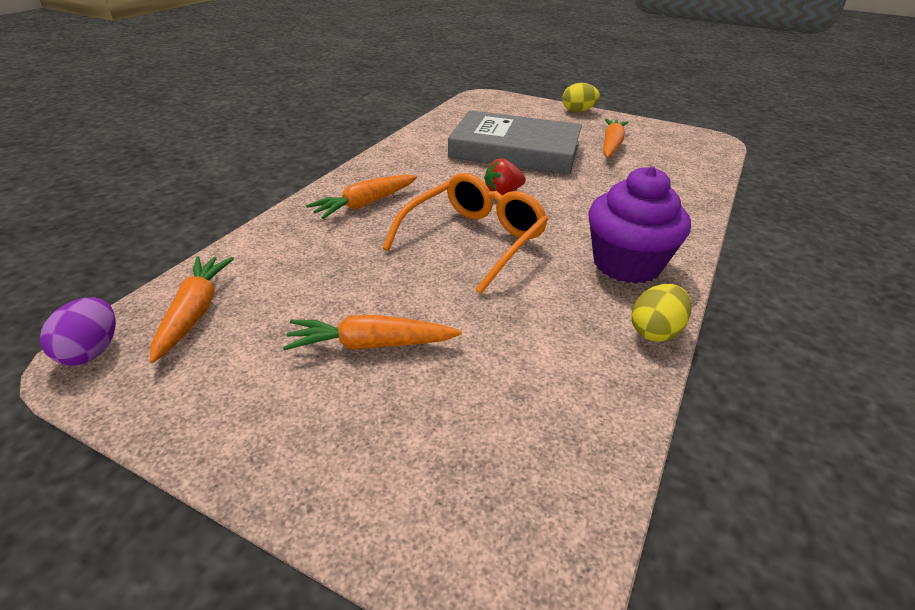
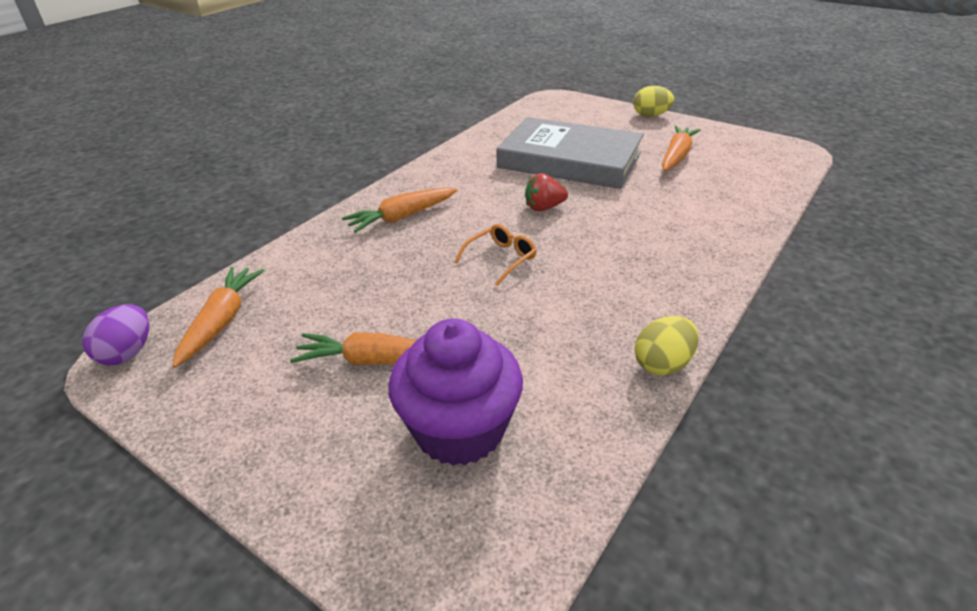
camera: 10 degrees right, 0 degrees up
orange glasses [383,173,548,294] -> orange glasses [454,224,537,286], size x0.50
purple cupcake [588,166,691,284] -> purple cupcake moved to [388,318,523,466]

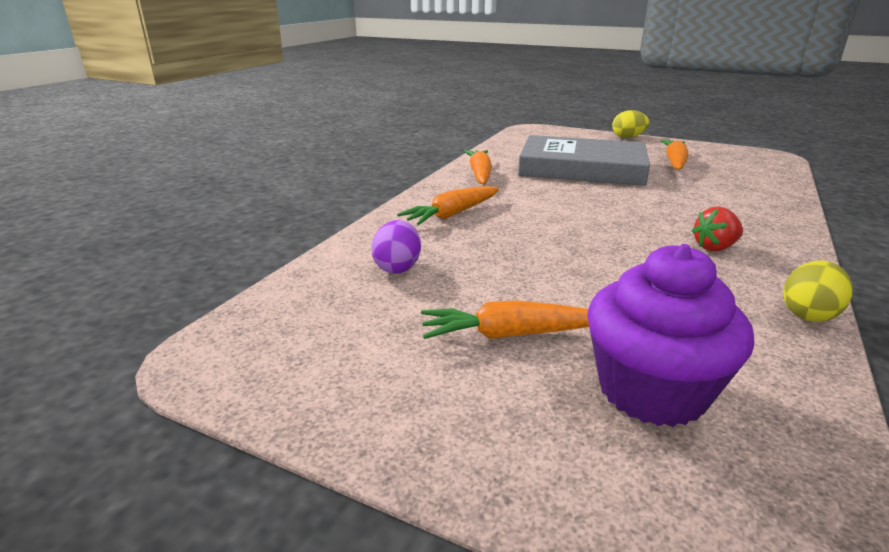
camera: 10 degrees left, 10 degrees down
purple egg [82,305,150,365] -> purple egg moved to [371,220,421,274]
orange carrot [172,267,265,368] -> orange carrot moved to [464,150,492,184]
orange glasses [454,224,537,286] -> none
red strawberry [525,173,568,211] -> red strawberry moved to [692,206,743,251]

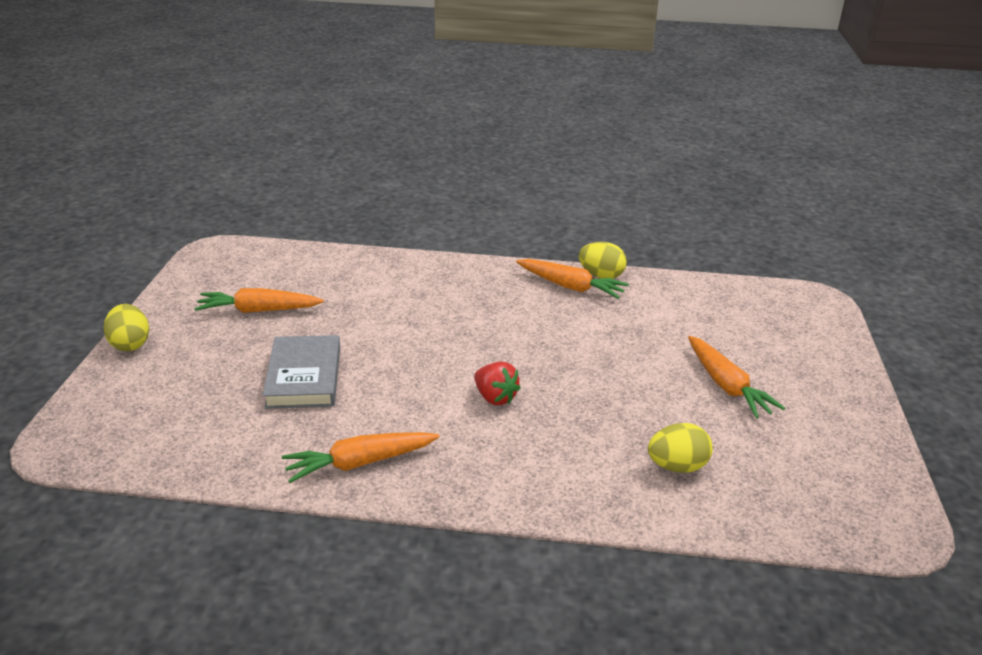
camera: 110 degrees left, 5 degrees up
purple egg [371,220,421,274] -> yellow egg [648,423,713,473]
orange carrot [397,186,499,225] -> orange carrot moved to [516,259,629,299]
grey book [518,135,650,186] -> grey book [262,335,340,409], size x0.61
purple cupcake [587,244,754,427] -> none
red strawberry [692,206,743,251] -> red strawberry moved to [474,362,521,405]

